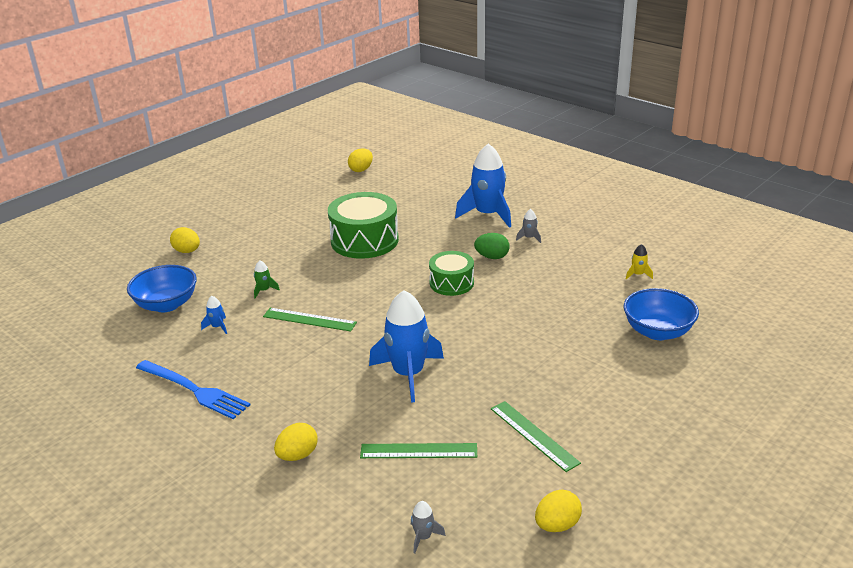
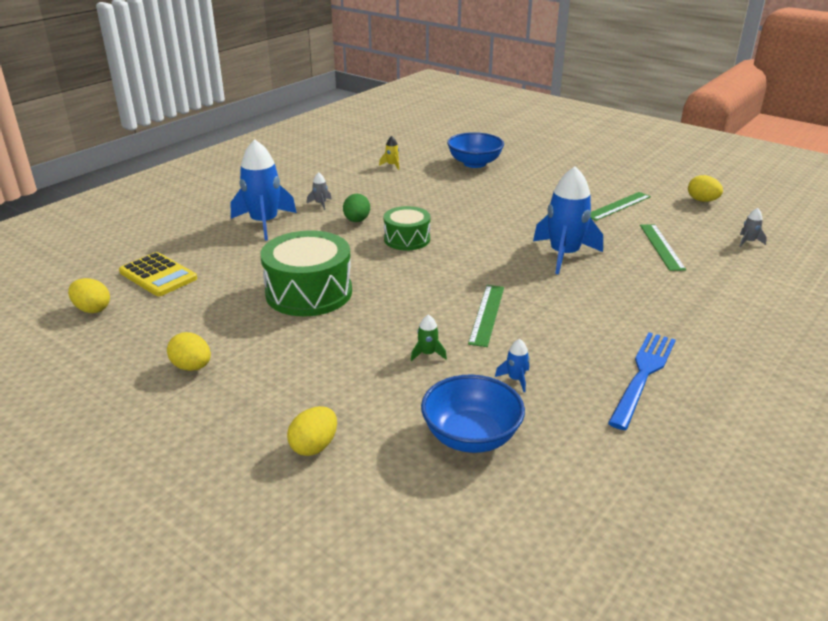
camera: 95 degrees left, 0 degrees up
yellow egg [274,423,318,461] -> yellow egg moved to [167,332,211,371]
none -> yellow calculator [119,252,197,296]

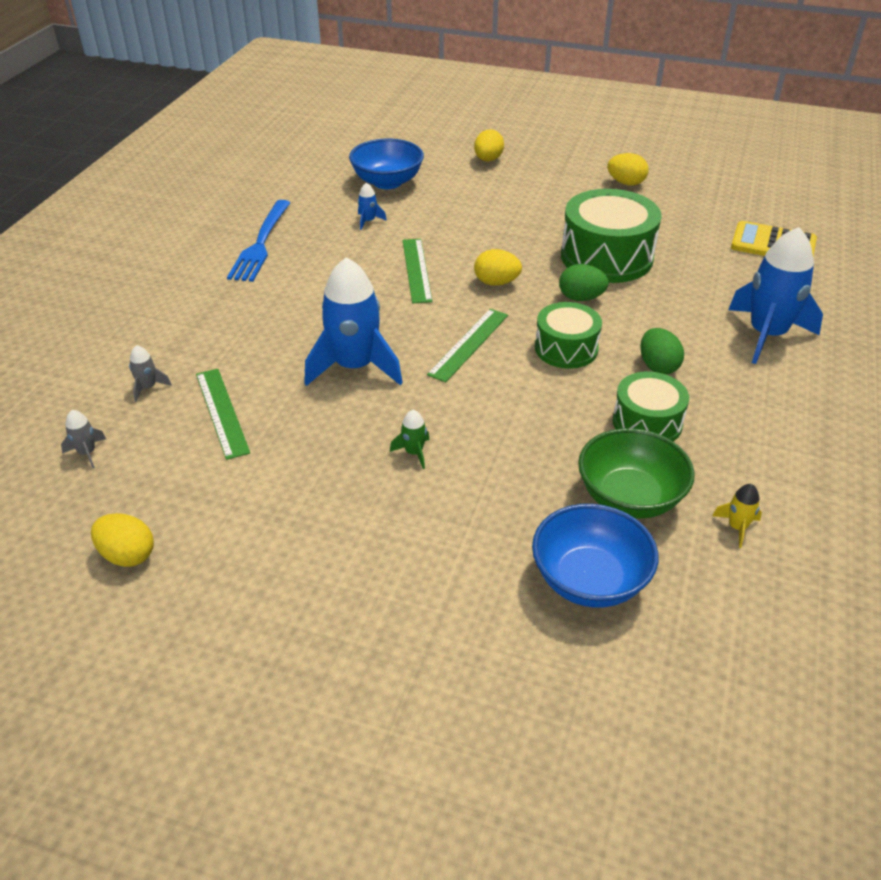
camera: 160 degrees right, 10 degrees up
yellow egg [68,278,110,313] -> yellow egg moved to [474,249,522,286]
grey rocket [307,172,332,210] -> grey rocket moved to [129,345,172,402]
green rocket [411,315,447,361] -> green rocket moved to [390,410,430,469]
green ruler [590,192,651,221] -> green ruler moved to [427,309,508,382]
none -> green egg [559,264,609,301]
none -> green bowl [578,428,694,519]
none -> green drum [613,372,689,441]

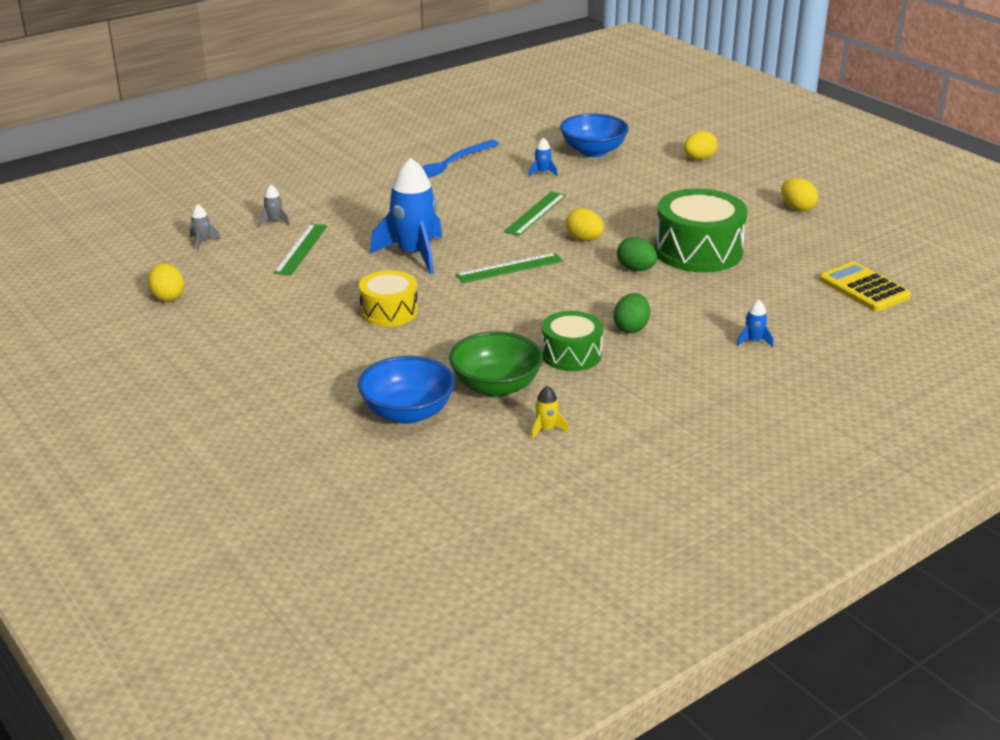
camera: 35 degrees right, 10 degrees down
green rocket [390,410,430,469] -> yellow drum [359,270,418,327]
green drum [535,302,602,369] -> none
blue rocket [728,227,823,364] -> blue rocket [736,300,773,347], size x0.41

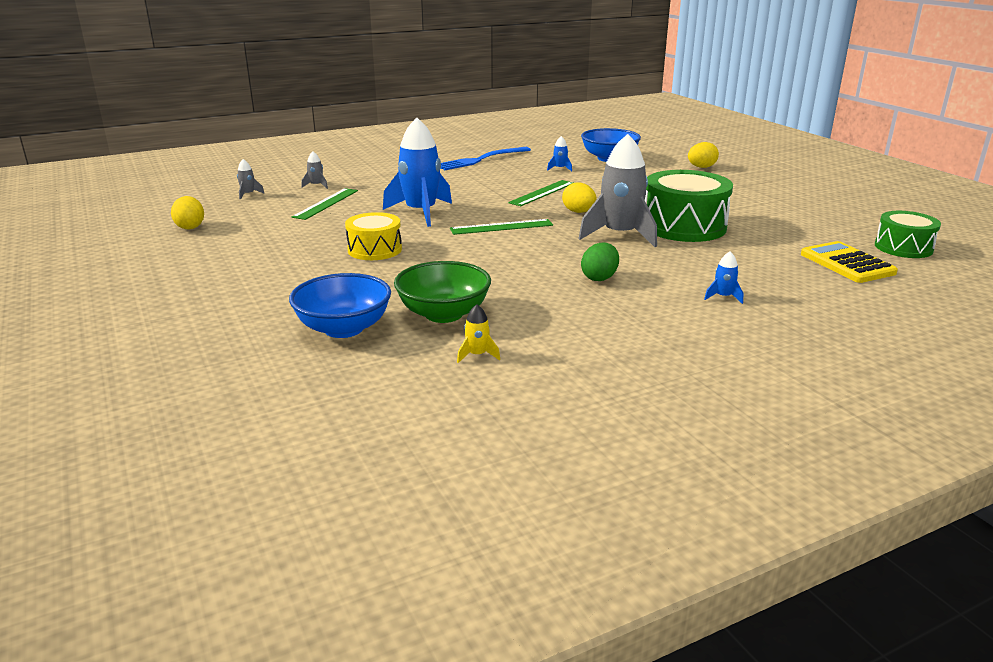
camera: 10 degrees right, 5 degrees down
green drum [542,311,603,371] -> green drum moved to [875,211,941,258]
green egg [617,237,657,271] -> grey rocket [578,134,657,247]
yellow egg [781,178,818,211] -> none

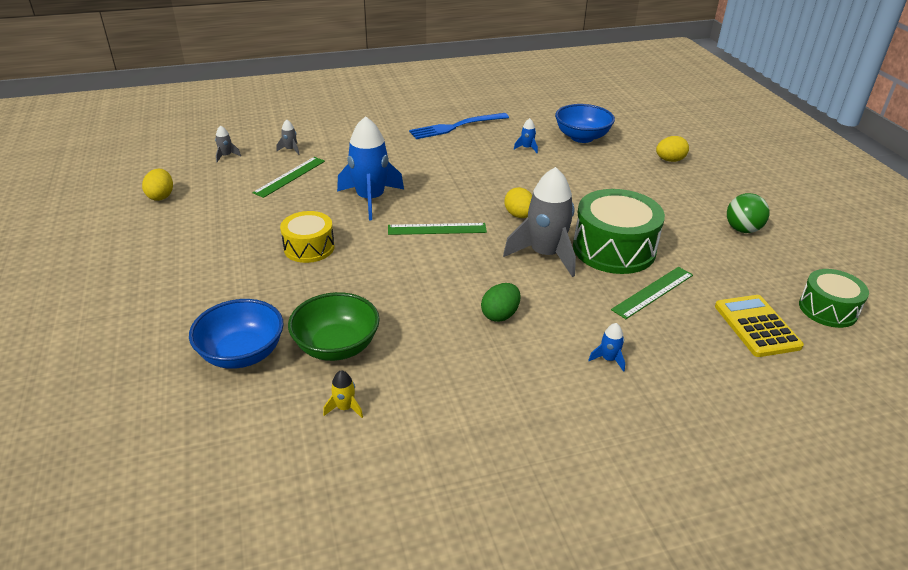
camera: 10 degrees right, 10 degrees up
green ruler [508,180,573,206] -> green ruler moved to [611,267,693,319]
none -> green ball [727,193,769,233]

